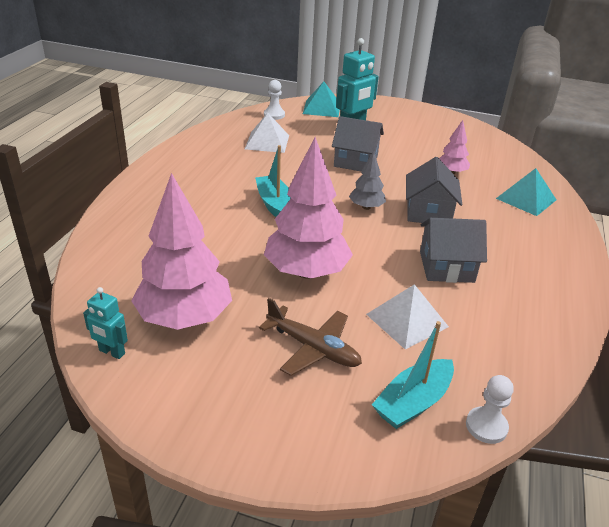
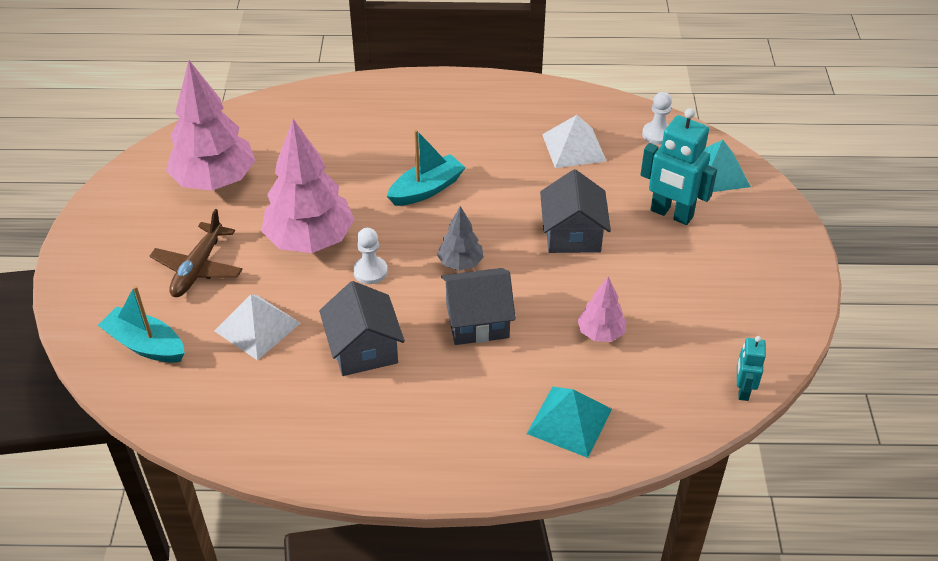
camera: 75 degrees right, 10 degrees up
turquoise robot [83,287,128,359] -> turquoise robot moved to [737,336,766,401]
white pawn [466,375,514,444] -> white pawn moved to [353,228,388,284]

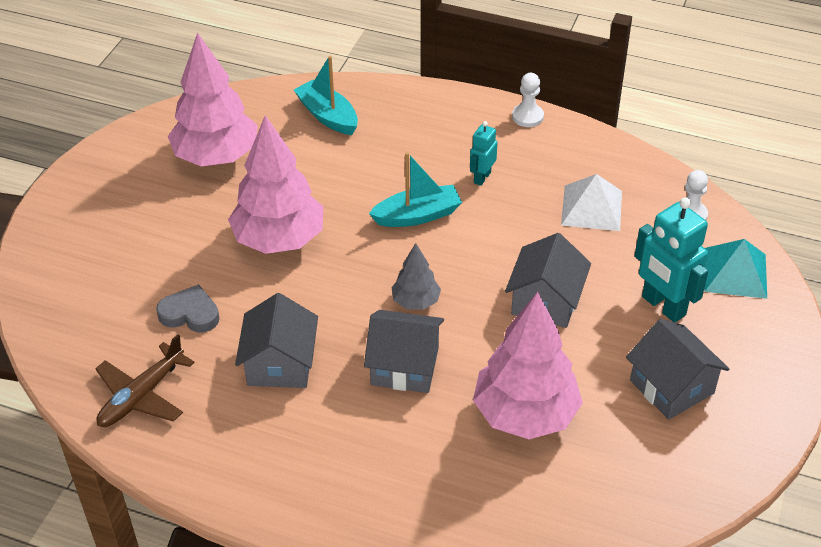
camera: 20 degrees right, 0 degrees up
turquoise boat [98,285,185,363] -> turquoise boat moved to [294,56,358,135]
brown plane [150,209,242,297] -> brown plane moved to [95,334,195,427]
white pyramid [214,294,300,360] -> grey heart [156,284,219,332]
white pawn [353,228,388,284] -> white pawn moved to [512,73,544,127]
turquoise pyramid [527,387,612,458] -> none
pink tree [577,276,627,342] -> pink tree [473,292,583,439], size x2.01
turquoise robot [737,336,766,401] -> turquoise robot moved to [470,121,498,186]
none -> grey house [626,319,729,420]

